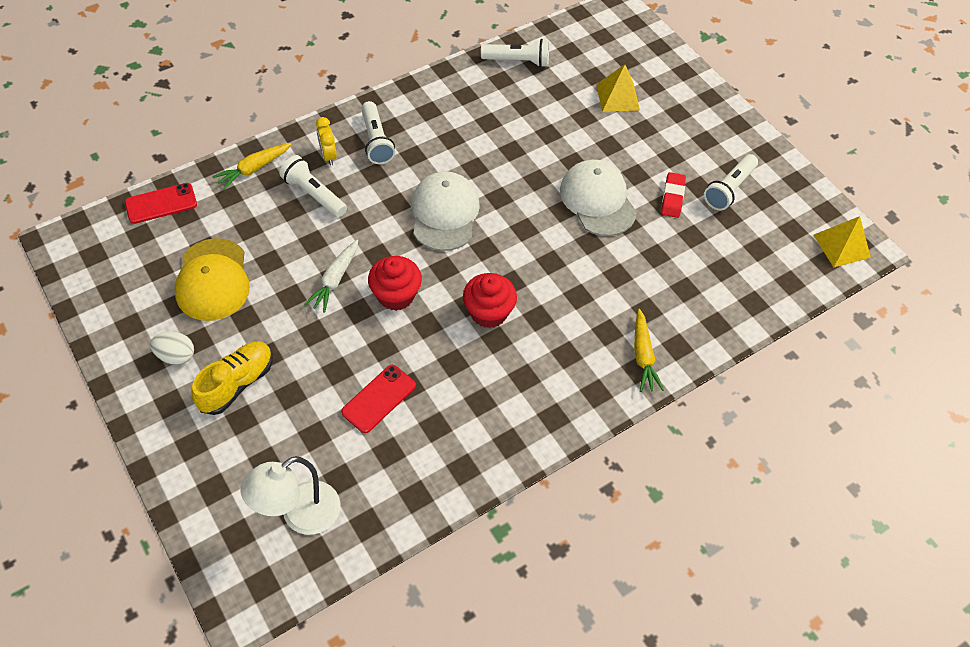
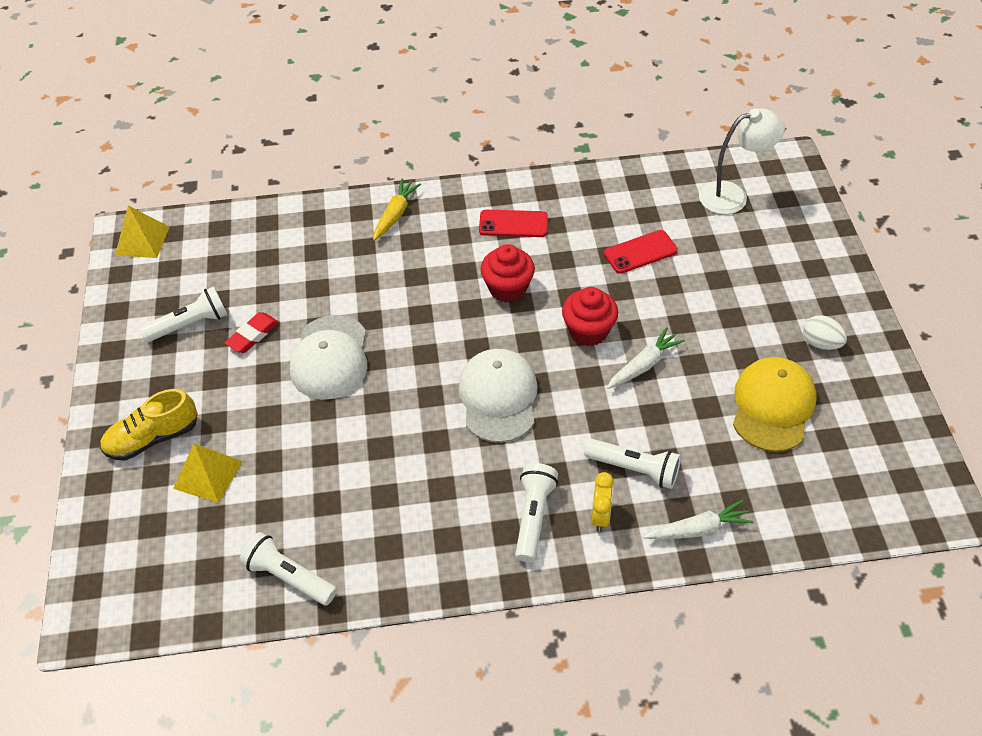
camera: 150 degrees left, 5 degrees down
red phone [125,183,197,224] -> red phone moved to [479,210,548,237]
yellow shoe [191,341,273,415] -> yellow shoe moved to [100,389,197,460]
yellow carrot [212,143,291,190] -> white carrot [644,499,754,539]
white flashlight [280,155,347,218] -> white flashlight turned 45 degrees counterclockwise [584,439,681,489]
white cap [411,171,480,251] -> white cap turned 150 degrees clockwise [459,349,538,443]

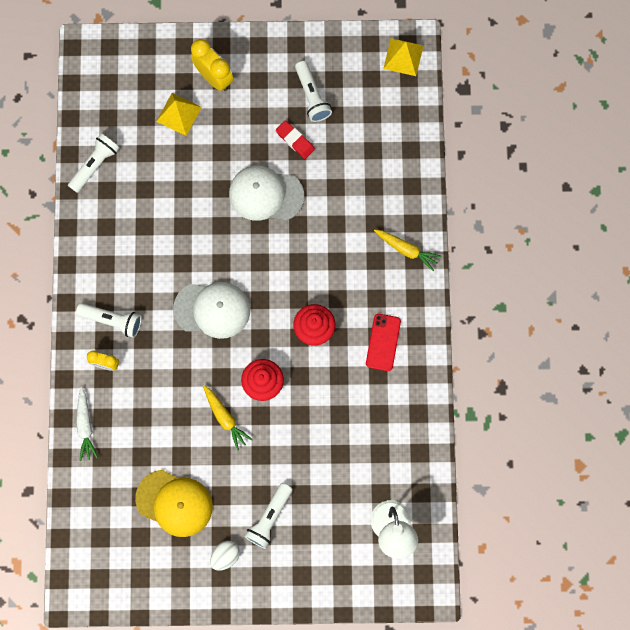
camera: 95 degrees right, 25 degrees up
yellow shoe [100,389,197,460] -> yellow clock [191,39,234,91]
white flashlight [584,439,681,489] -> white flashlight moved to [244,483,293,549]
red phone [604,230,678,274] -> none
white carrot [607,327,685,389] -> yellow carrot [203,385,253,451]

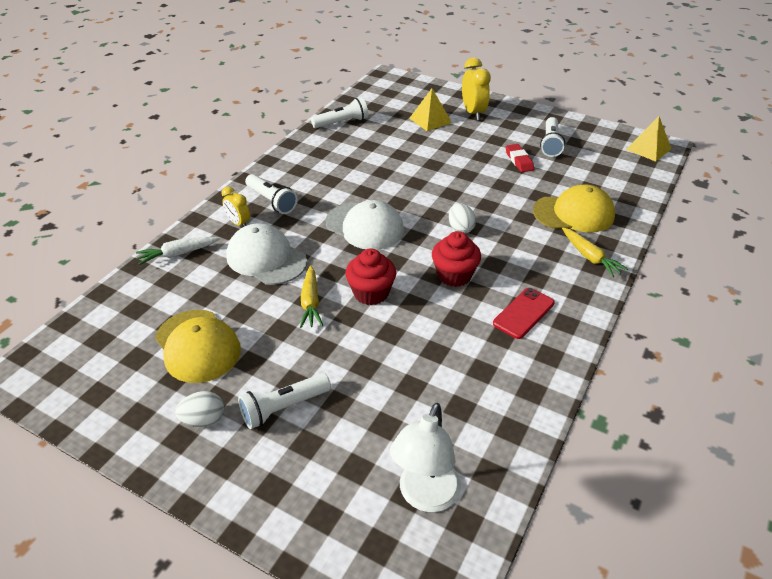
camera: 30 degrees right, 35 degrees down
white carrot [76,387,98,461] -> white carrot turned 45 degrees clockwise [136,237,220,265]
white cap [229,165,304,221] -> white cap moved to [226,223,307,285]
none -> white egg [449,203,476,233]
none -> yellow cap [533,184,615,233]

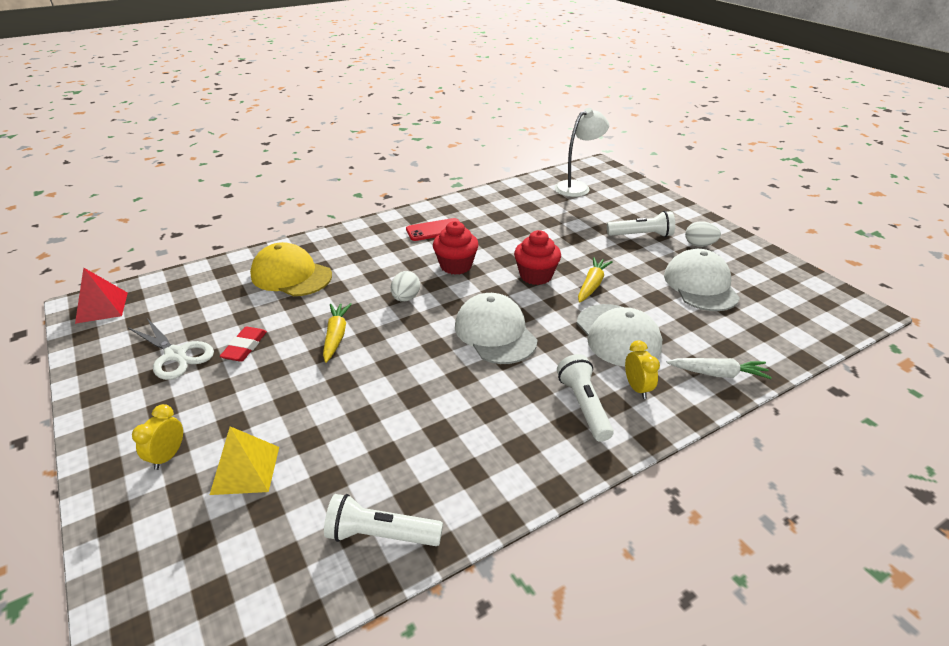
camera: 150 degrees left, 5 degrees down
yellow cap [155,310,241,383] -> white cap [664,249,740,311]
yellow clock [462,57,491,120] -> yellow clock [132,404,183,470], size x0.60
white flashlight [540,117,565,157] -> white scissors [128,318,214,380]
yellow carrot [562,228,628,277] -> yellow carrot moved to [323,303,352,363]
yellow pyramid [626,116,671,162] -> red pyramid [75,268,128,324]

